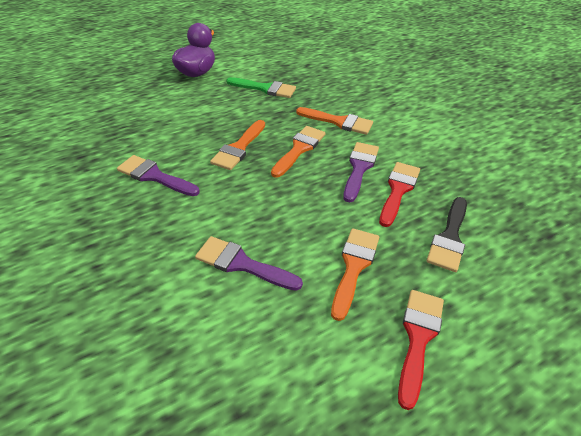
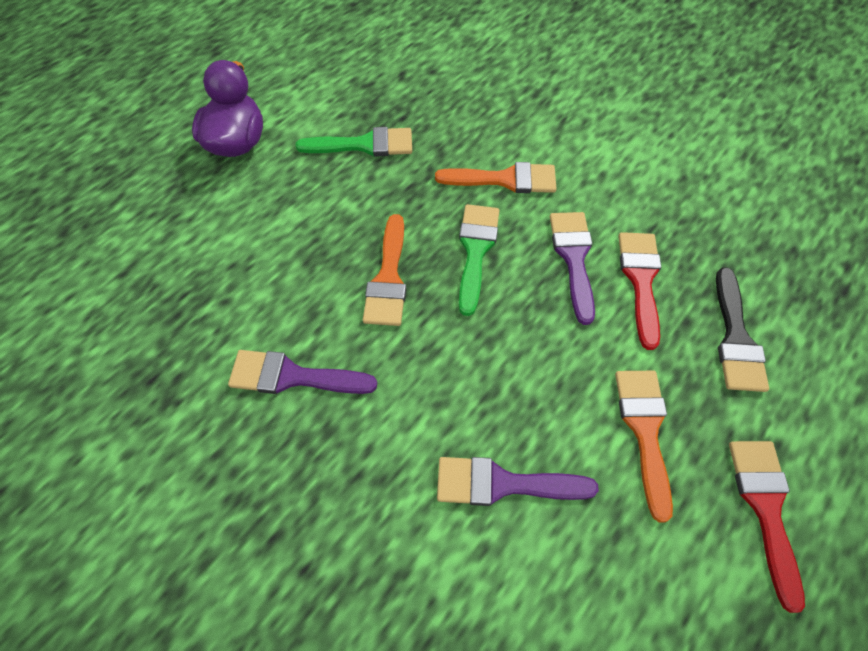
camera: 20 degrees left, 15 degrees up
orange brush [271,126,325,178] -> green brush [459,204,500,316]

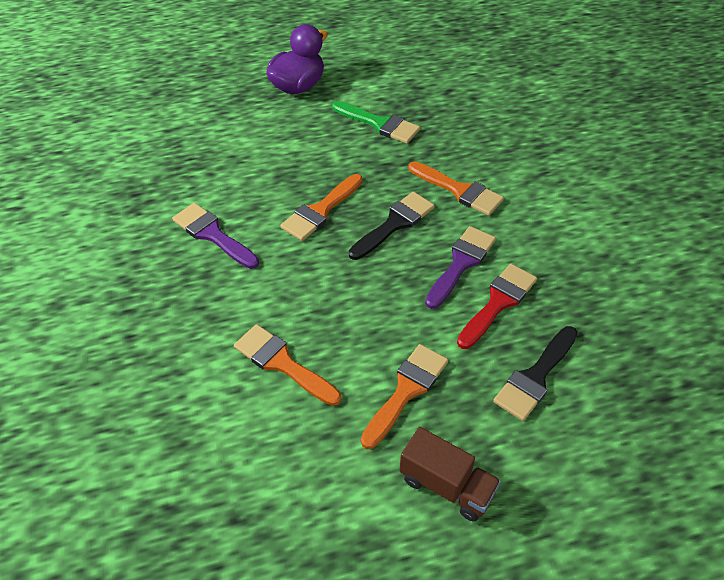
camera: 35 degrees right, 10 degrees down
purple brush [437,457,599,506] -> orange brush [234,324,341,406]
green brush [459,204,500,316] -> black brush [349,192,435,260]
red brush [729,441,805,613] -> brown truck [400,427,501,522]

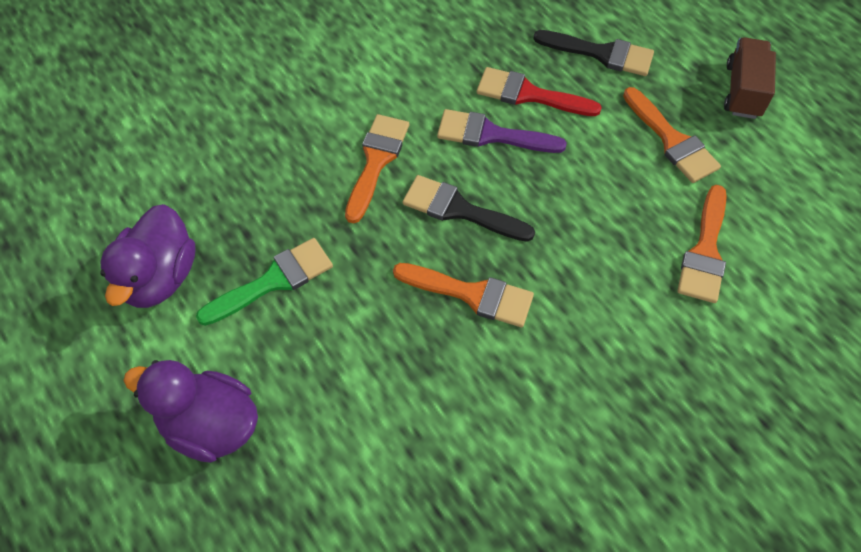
camera: 110 degrees left, 10 degrees up
purple brush [172,203,259,269] -> none
green brush [332,101,420,144] -> green brush turned 45 degrees clockwise [196,238,333,326]
orange brush [361,344,448,449] -> orange brush turned 135 degrees counterclockwise [623,87,721,183]
none -> purple duck [100,204,196,308]

